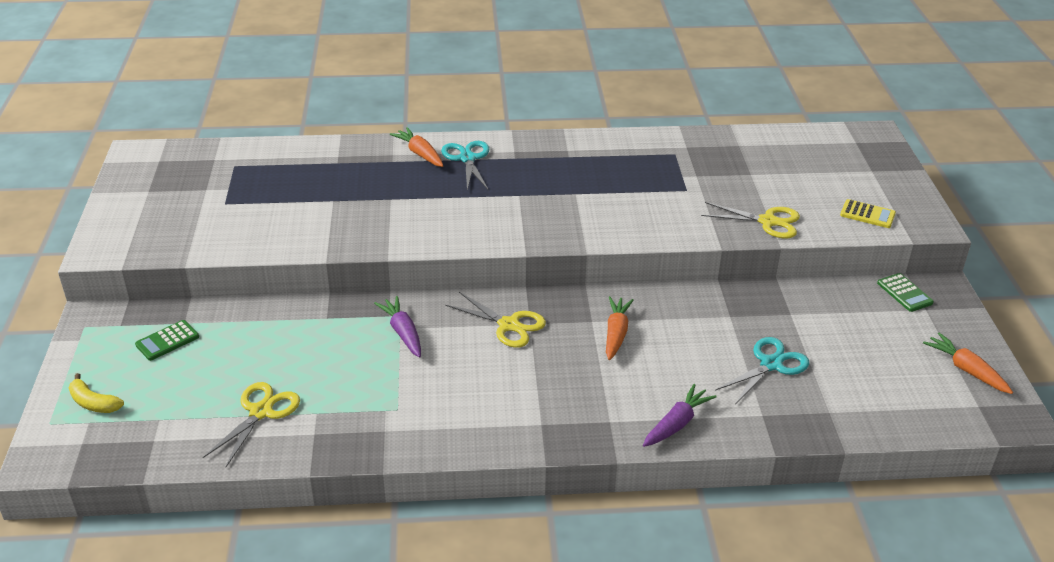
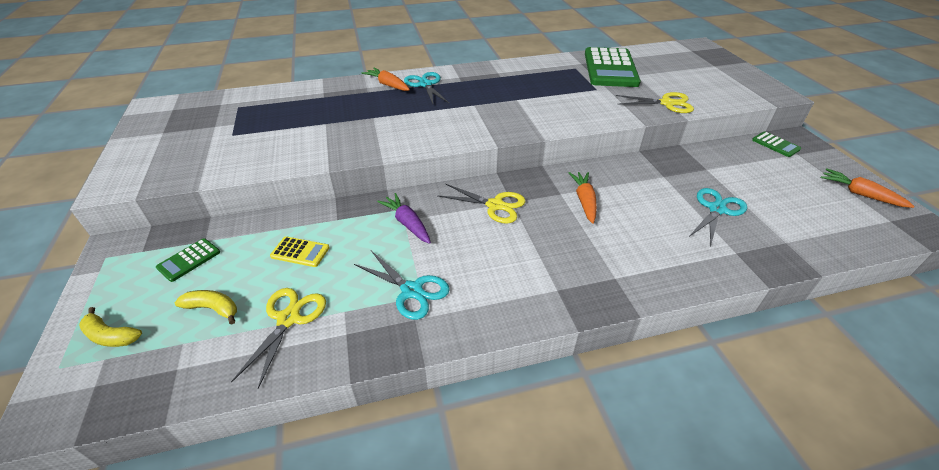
camera: 10 degrees left, 5 degrees up
purple carrot [643,384,717,447] -> none
yellow calculator [840,199,896,228] -> yellow calculator moved to [270,236,330,267]
none -> yellow banana [175,290,237,325]
none -> turquoise scissors [354,251,450,320]
none -> green calculator [585,47,641,87]

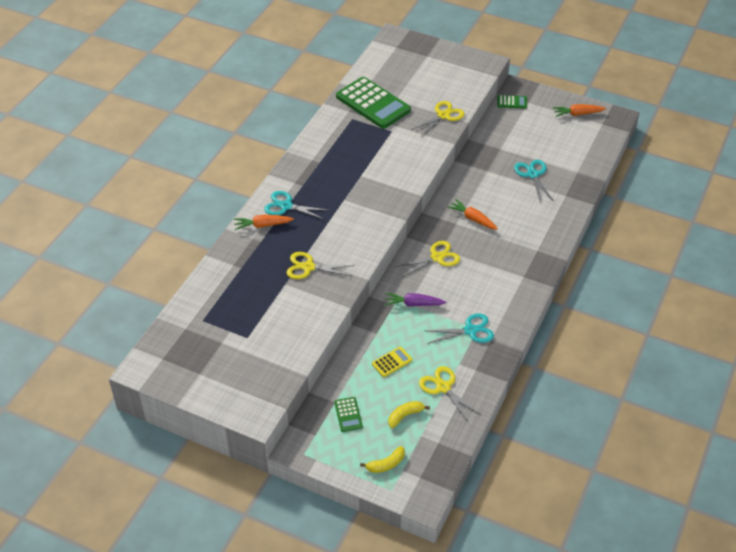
camera: 50 degrees left, 5 degrees up
none -> yellow scissors [287,252,355,279]

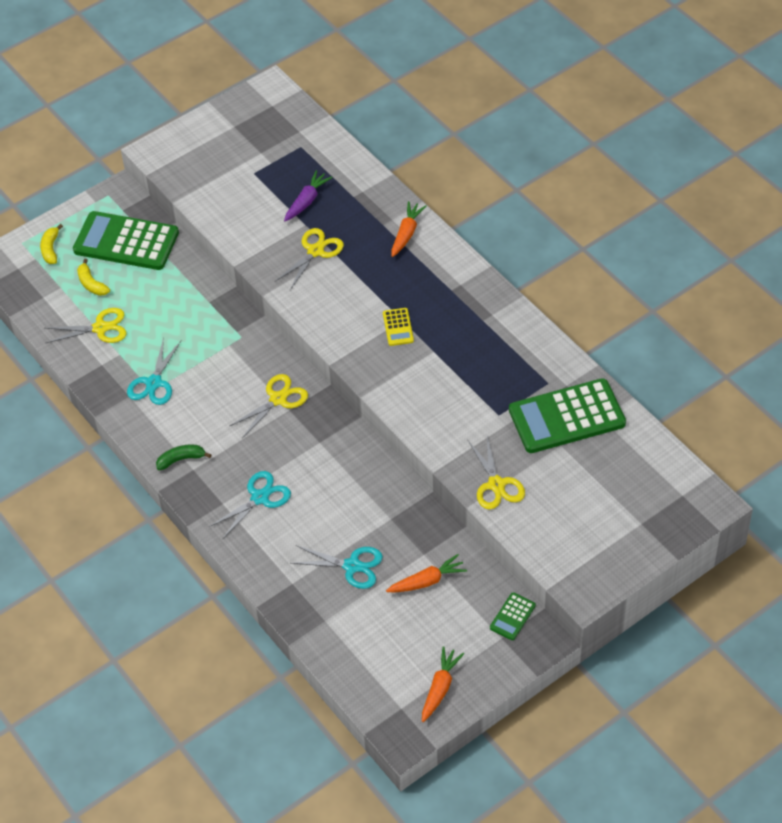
camera: 120 degrees right, 5 degrees up
turquoise scissors [264,191,328,220] -> turquoise scissors moved to [209,471,291,540]
green calculator [334,397,363,432] -> green calculator [73,211,179,270], size x2.30
yellow calculator [372,347,412,377] -> yellow calculator moved to [383,308,414,346]
purple carrot [385,293,446,306] -> purple carrot moved to [284,170,332,221]
yellow banana [388,401,430,428] -> yellow banana turned 150 degrees clockwise [77,259,110,296]
yellow scissors [395,241,460,277] -> yellow scissors turned 135 degrees counterclockwise [230,374,308,438]
orange carrot [447,199,498,230] -> orange carrot moved to [386,554,467,593]
none -> green banana [156,445,212,470]

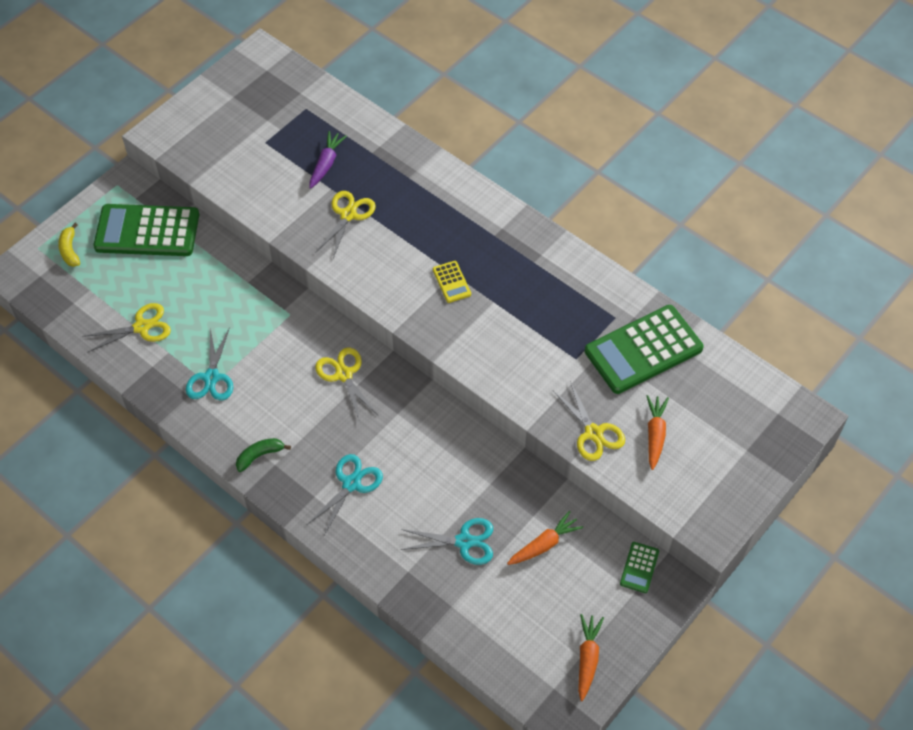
camera: 15 degrees left, 5 degrees up
yellow banana [77,259,110,296] -> none
yellow scissors [230,374,308,438] -> yellow scissors turned 60 degrees counterclockwise [315,348,379,422]
orange carrot [392,201,427,257] -> orange carrot moved to [647,395,669,470]

